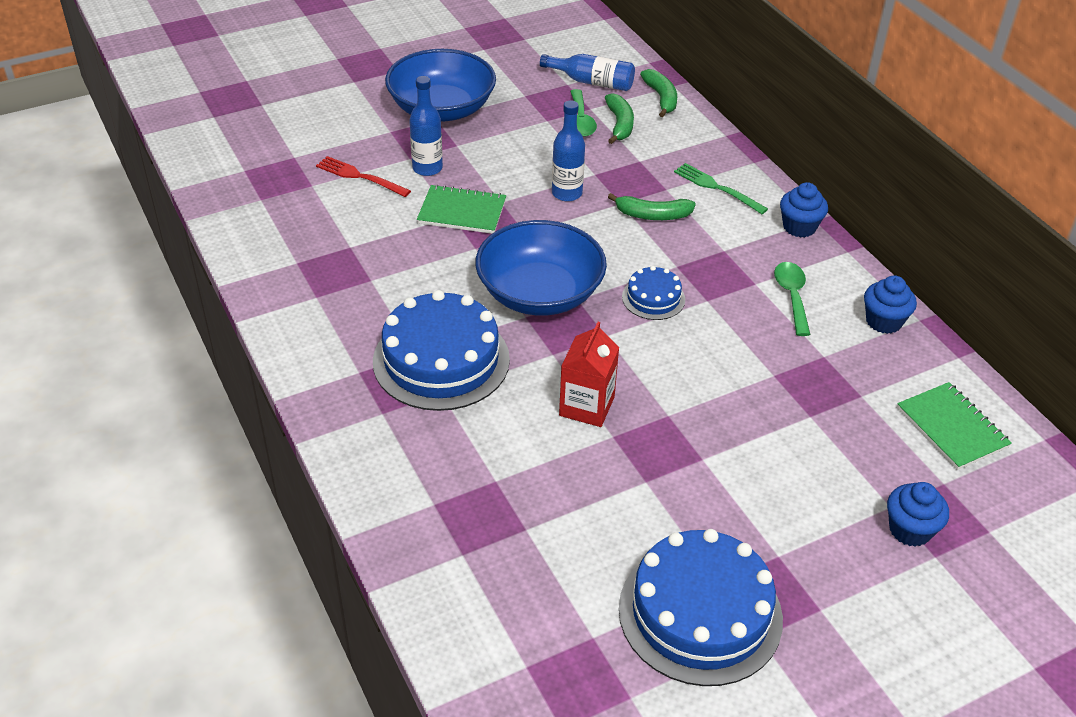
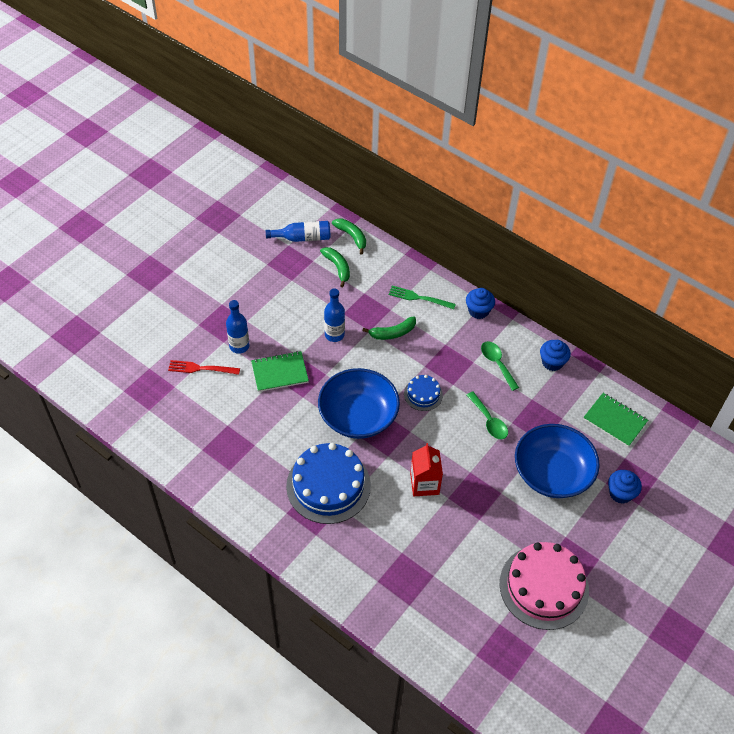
camera: 25 degrees left, 10 degrees up
blue bowl [385,49,496,122] -> blue bowl moved to [515,424,600,498]
green spoon [570,89,597,137] -> green spoon moved to [467,391,508,439]
blue cake [619,529,783,686] -> pink cake [500,542,589,630]

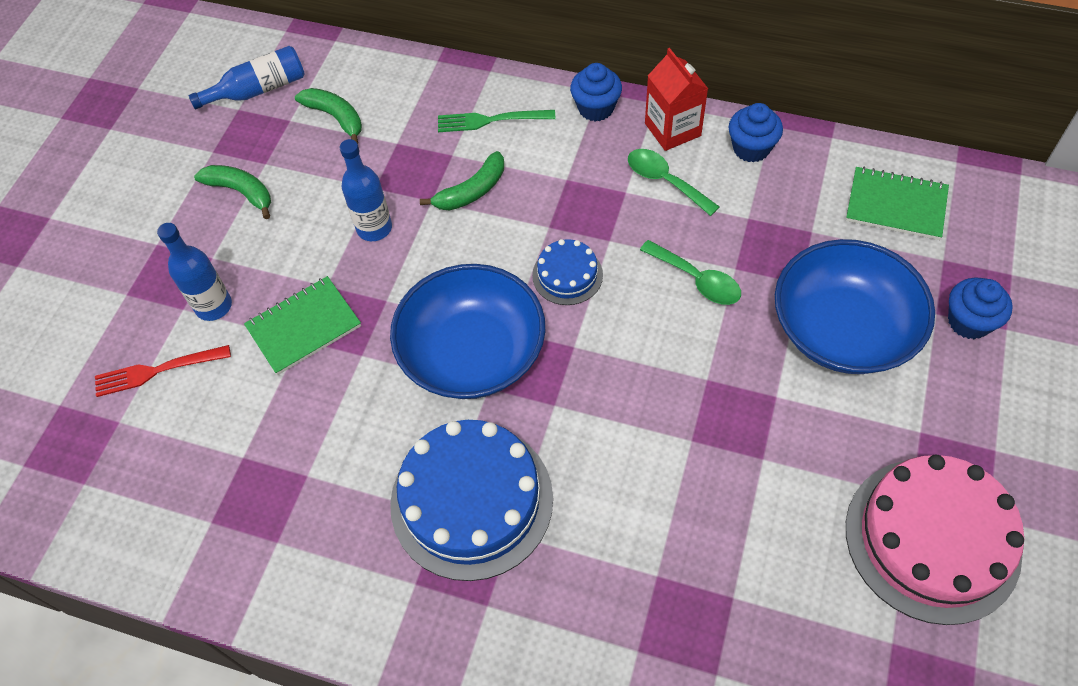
camera: 15 degrees left, 5 degrees up
green banana [332,219,366,254] -> green banana moved to [194,165,271,219]
red carton [410,443,443,496] -> red carton moved to [645,48,708,151]

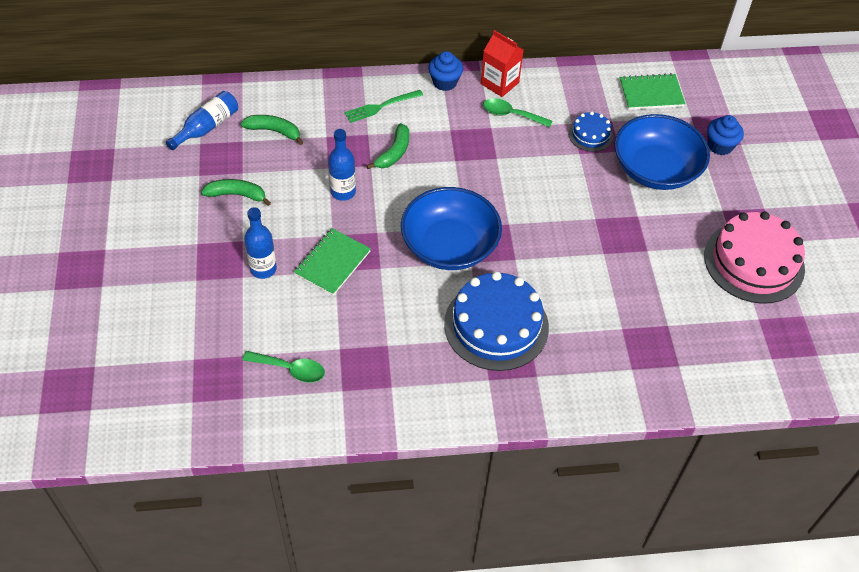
camera: 30 degrees left, 5 degrees down
red fork [95,345,231,397] -> none
blue cake [532,239,603,305] -> blue cake moved to [568,112,613,152]
green spoon [640,240,741,305] -> green spoon moved to [242,351,325,383]
blue cupcake [729,103,783,163] -> none

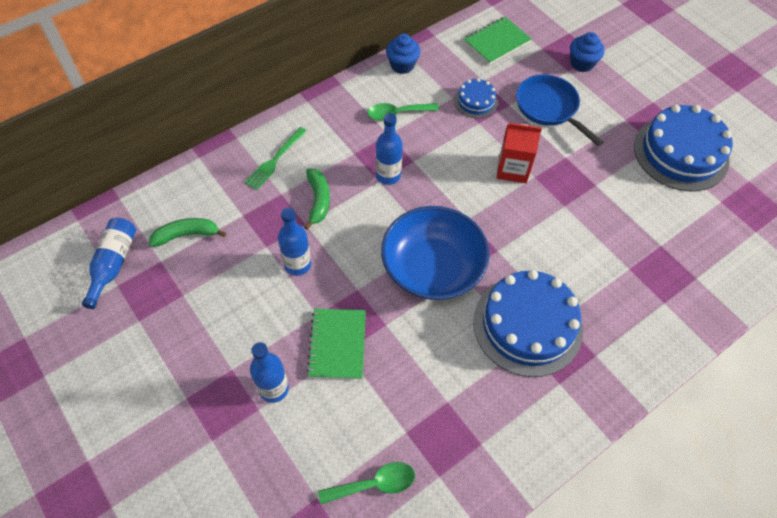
camera: 30 degrees left, 5 degrees up
green banana [201,179,271,206] -> none
blue cupcake [428,51,463,91] -> blue cupcake moved to [386,34,420,74]
red carton [481,30,524,97] -> red carton moved to [497,123,542,183]
blue bowl [615,114,710,190] -> blue pan [516,74,604,146]
pink cake [704,211,805,304] -> blue cake [634,105,733,191]
none -> blue bottle [376,113,403,185]

